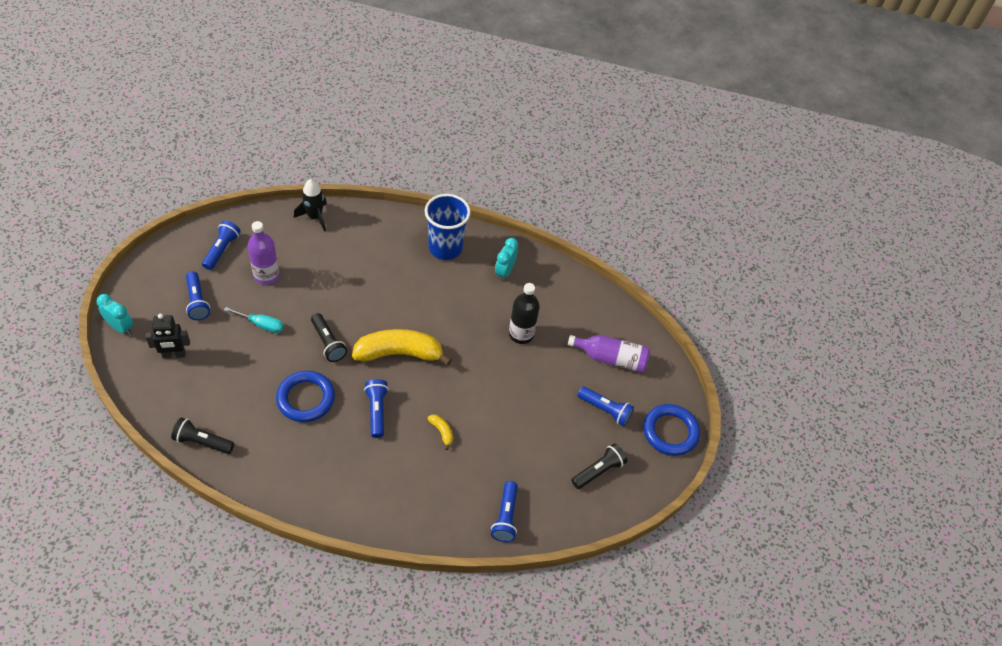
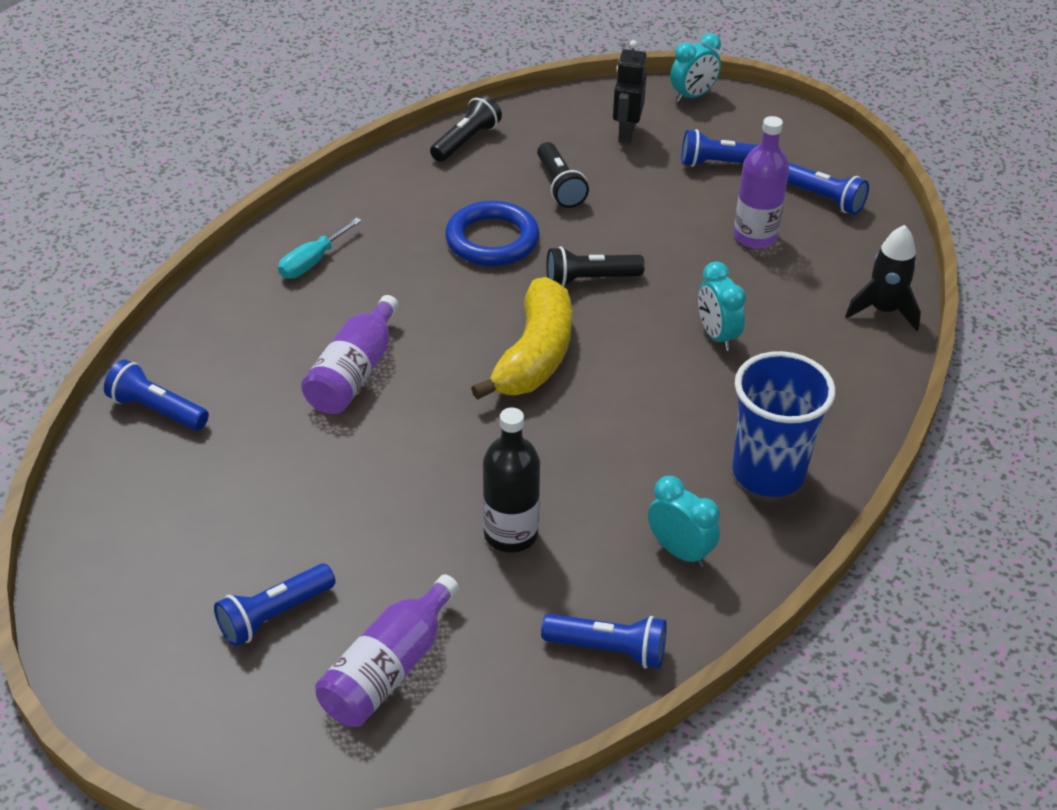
camera: 115 degrees right, 10 degrees down
turquoise screwdriver [224,307,284,333] -> turquoise screwdriver moved to [278,218,362,279]
blue flashlight [364,379,389,438] -> blue flashlight moved to [541,614,667,669]
yellow banana [428,414,453,450] -> purple bottle [301,295,399,414]
black flashlight [572,443,628,489] -> black flashlight moved to [537,142,589,208]
blue ring [644,404,700,456] -> none
none -> turquoise clock [698,262,746,351]

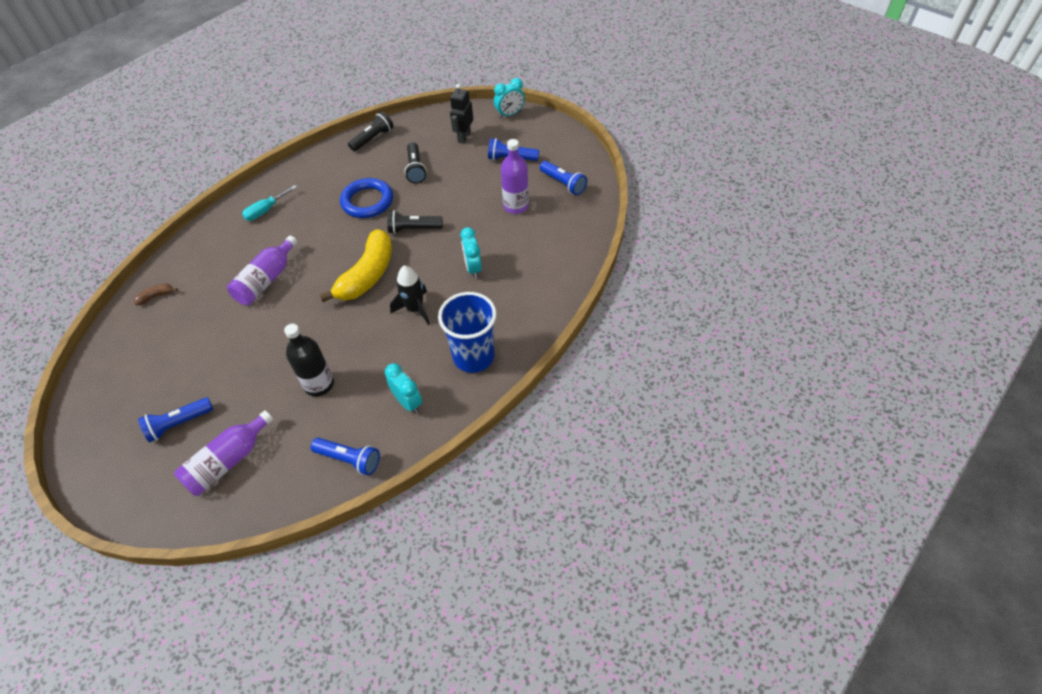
camera: 10 degrees right, 10 degrees up
blue flashlight [104,359,209,430] -> brown banana [134,284,178,305]
black rocket [845,225,921,331] -> black rocket moved to [390,265,430,325]

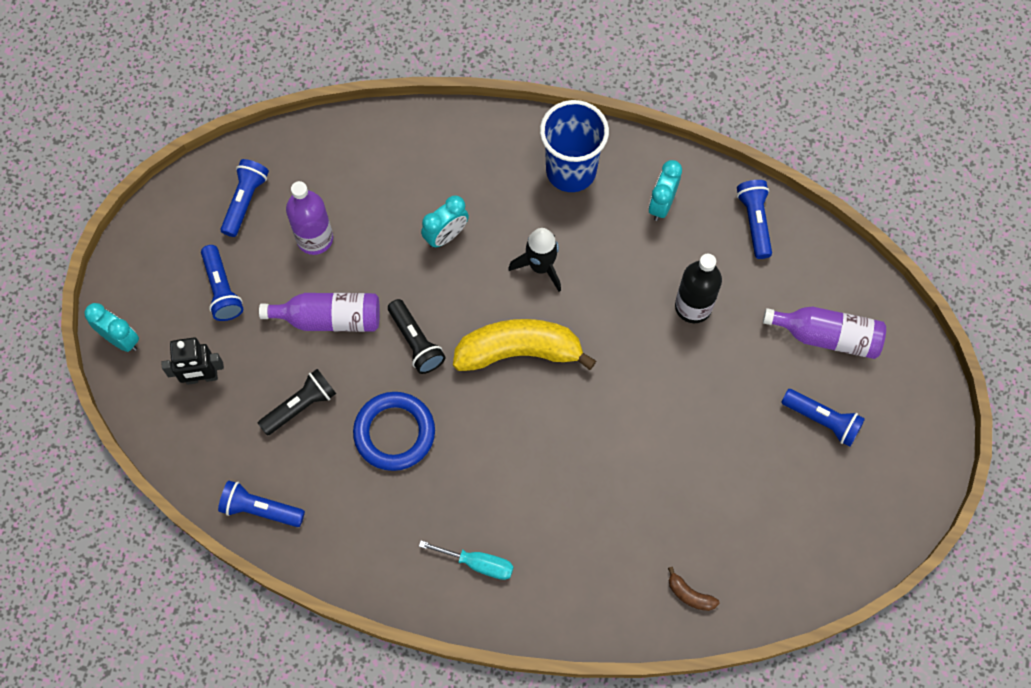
camera: 120 degrees left, 15 degrees up
purple bottle [227,236,298,305] -> purple bottle moved to [259,293,380,332]
black flashlight [348,112,394,151] -> blue flashlight [218,481,305,527]

